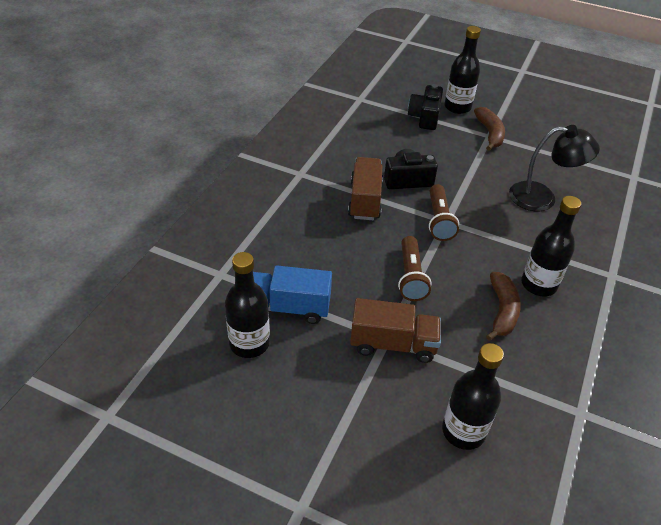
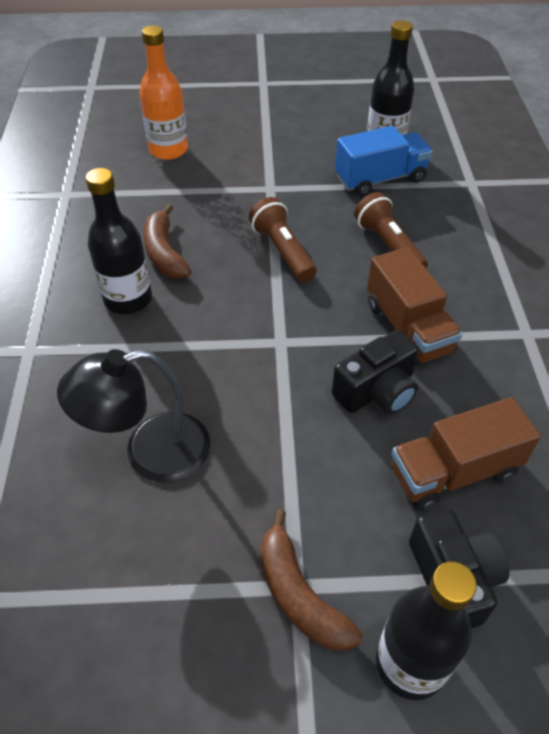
camera: 155 degrees right, 5 degrees up
brown truck [350,298,441,363] -> brown truck moved to [392,397,541,511]
brown flashlight [429,184,459,241] -> brown flashlight moved to [354,192,428,268]
black bottle [442,343,504,450] -> orange bottle [140,26,188,160]

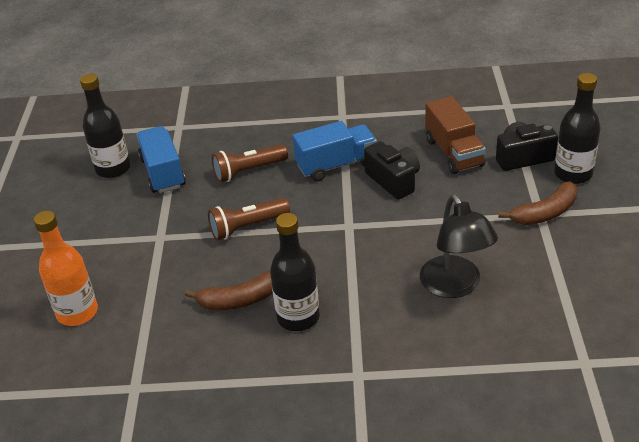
camera: 85 degrees left, 10 degrees down
brown truck [367,247,462,366] -> blue truck [293,121,377,181]

